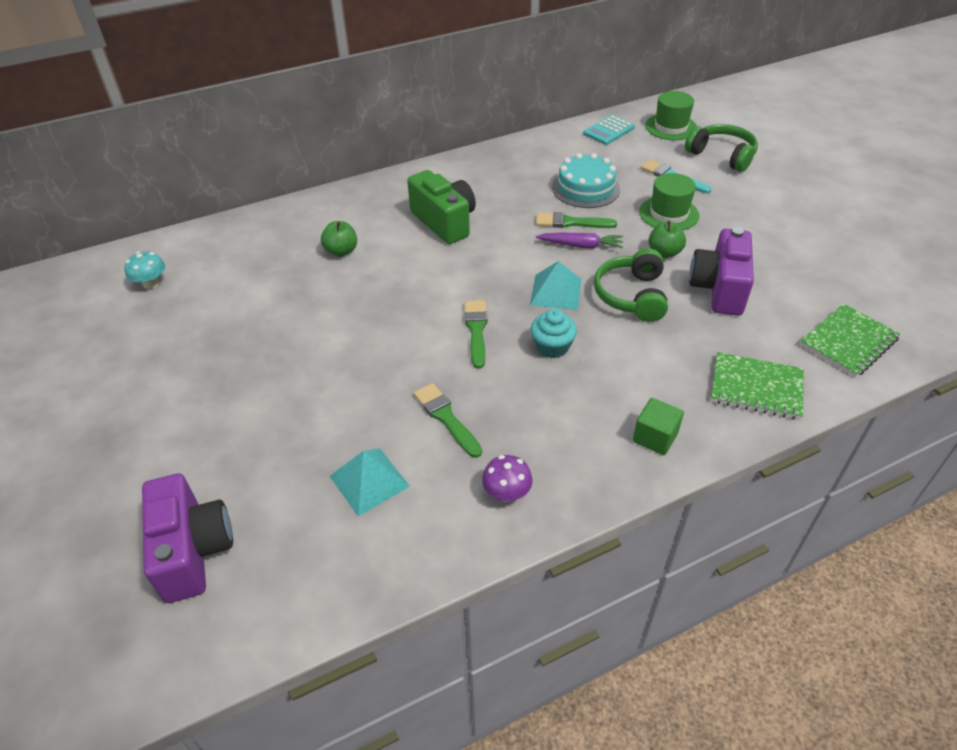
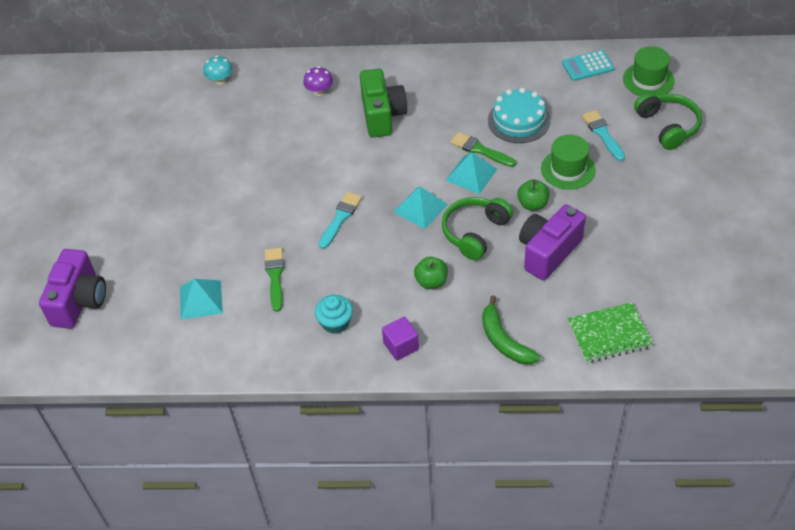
camera: 30 degrees right, 5 degrees up
turquoise mushroom [124,251,165,289] -> turquoise mushroom moved to [203,56,233,85]
green apple [321,221,357,257] -> green apple moved to [414,257,448,289]
green brush [465,300,487,369] -> turquoise brush [319,192,362,249]
purple mushroom [482,455,533,502] -> purple mushroom moved to [303,66,333,96]
turquoise cupcake [531,309,577,358] -> turquoise cupcake moved to [315,295,353,334]
purple carrot [536,233,623,249] -> turquoise pyramid [445,152,497,194]
green cube [633,398,684,455] -> purple cube [382,317,419,361]
green notebook [711,352,804,420] -> green banana [482,295,541,364]

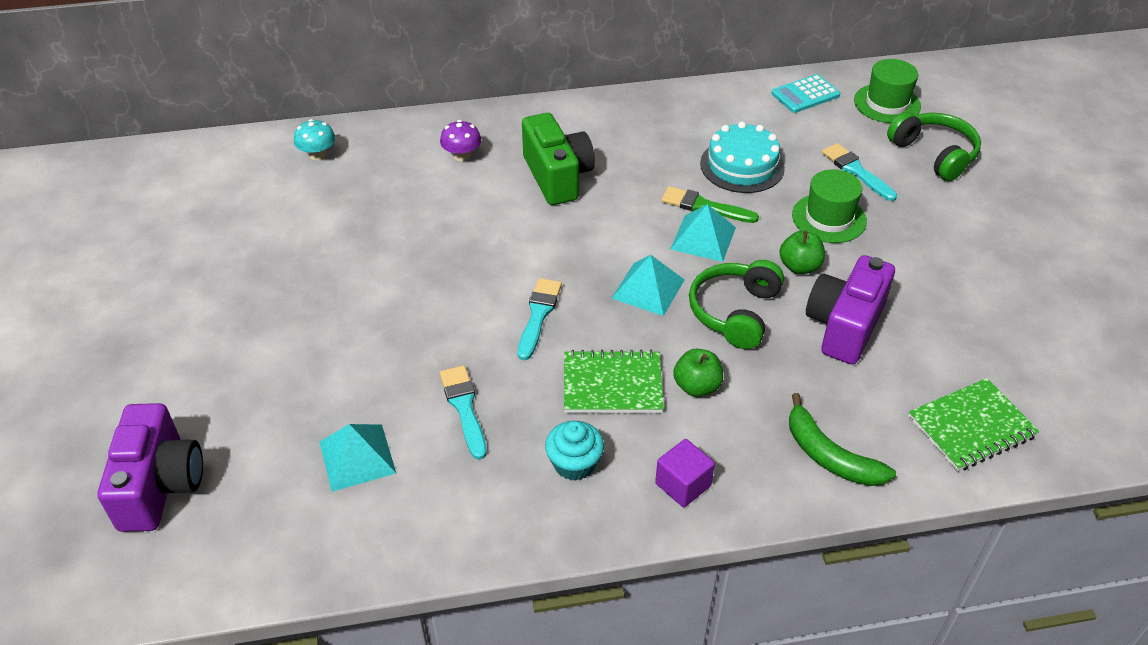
camera: 15 degrees left, 5 degrees down
green brush [265,248,284,312] -> turquoise brush [440,365,486,460]
none -> green notebook [564,350,664,413]

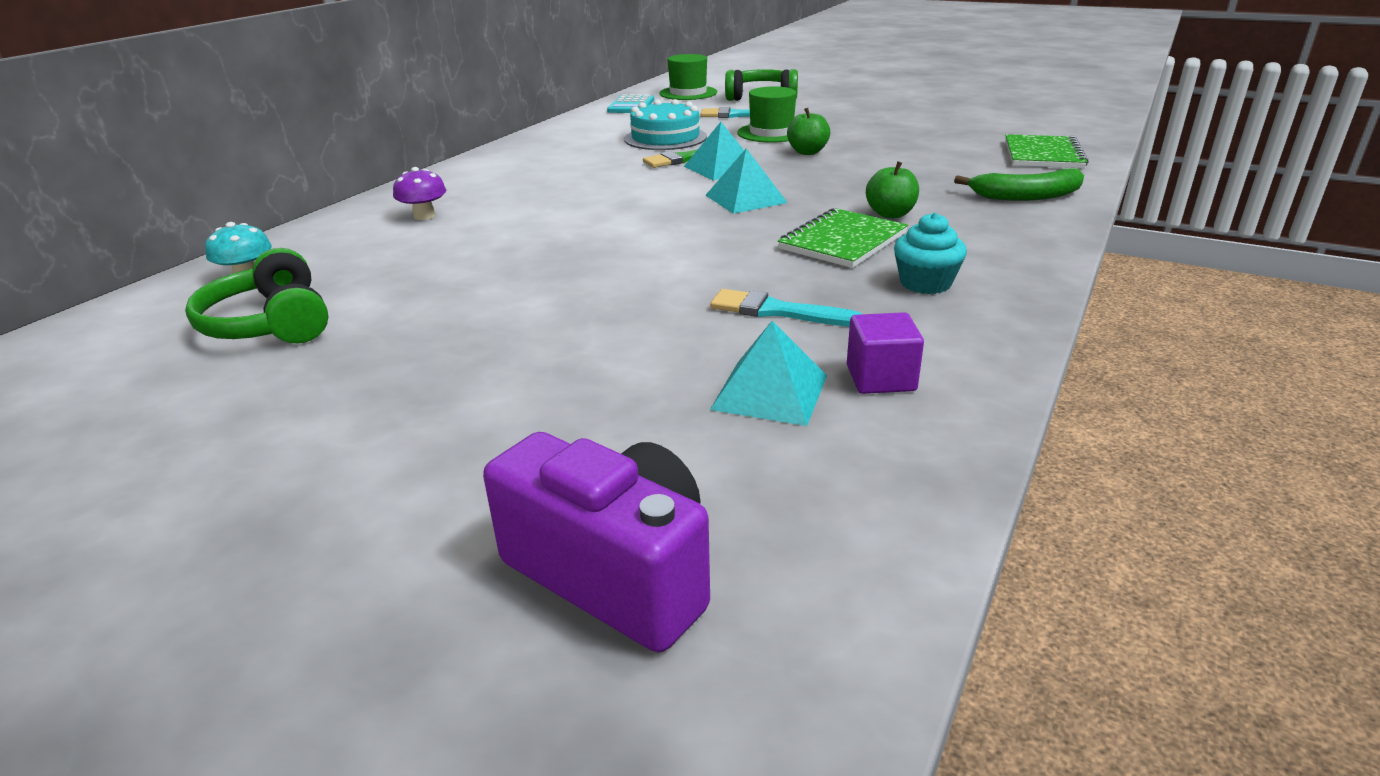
camera: 50 degrees left, 15 degrees down
turquoise brush [518,278,562,360] -> none
green camera [522,113,595,205] -> none
purple cube [655,439,715,507] -> purple cube moved to [847,312,924,394]
green headphones [689,260,784,349] -> green headphones moved to [185,248,328,344]
purple camera [806,255,895,365] -> none

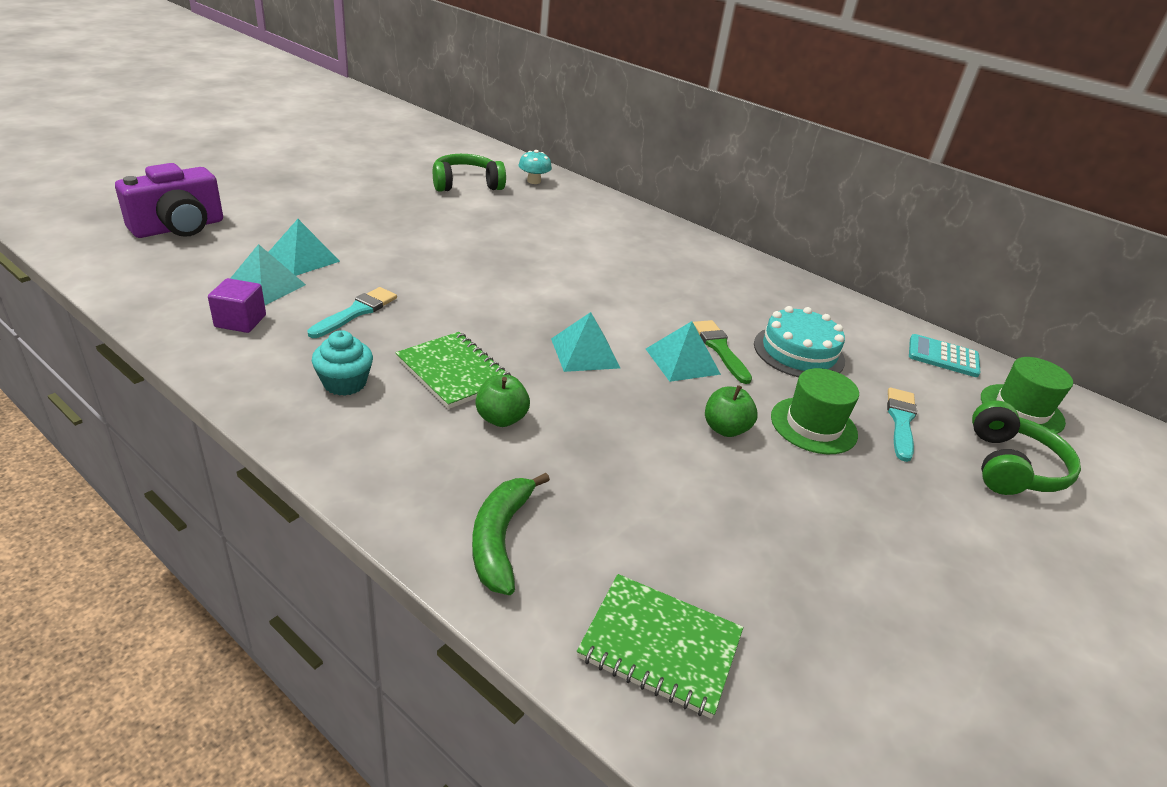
camera: 95 degrees right, 5 degrees up
purple mushroom [393,167,446,220] -> none
none -> turquoise pyramid [268,219,340,276]

